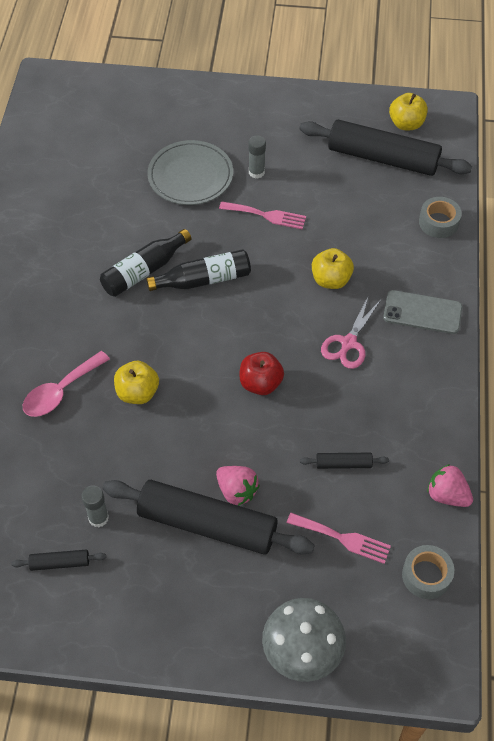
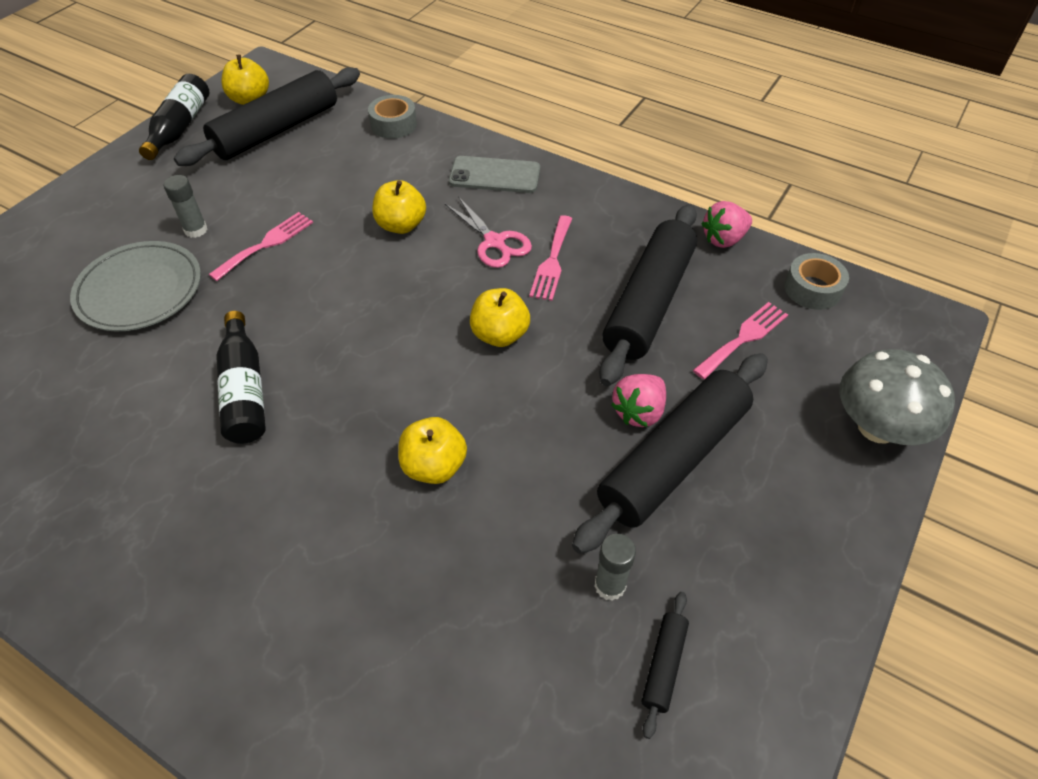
camera: 65 degrees left, 5 degrees down
pink spoon [23,351,110,417] -> none
black bottle [146,249,251,291] -> black bottle moved to [139,74,210,160]
pink strawberry [216,466,260,506] -> pink strawberry turned 150 degrees clockwise [611,374,666,427]
red apple [239,352,284,395] -> yellow apple [470,288,530,347]
black rolling pin [300,453,389,469] -> black rolling pin [599,204,697,386], size x2.39
grey phone [383,290,462,334] -> grey phone turned 60 degrees clockwise [449,156,540,193]
none -> pink fork [529,215,572,301]

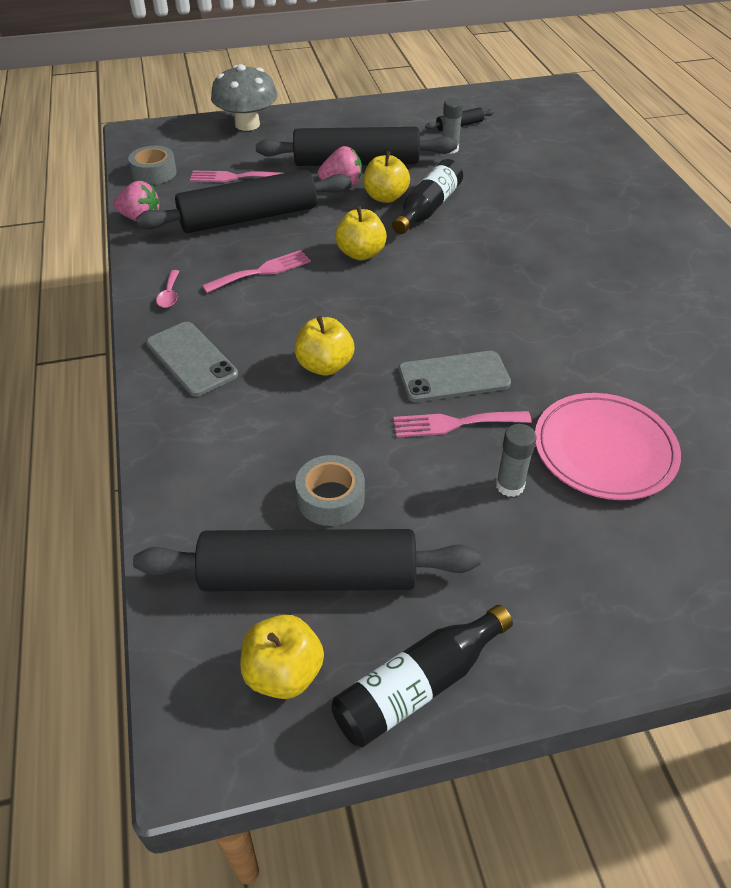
camera: 135 degrees left, 5 degrees down
grey plate [70,241,201,331] -> pink plate [535,393,681,500]
black bottle [216,311,266,444] -> black bottle moved to [392,159,463,234]
grey tape [368,95,417,139] -> grey tape moved to [295,455,365,526]
yellow apple [398,417,467,484] -> yellow apple moved to [364,151,410,203]
pink scissors [445,196,532,268] -> none
none -> pink spoon [156,270,179,308]
none -> grey phone [398,351,511,402]

